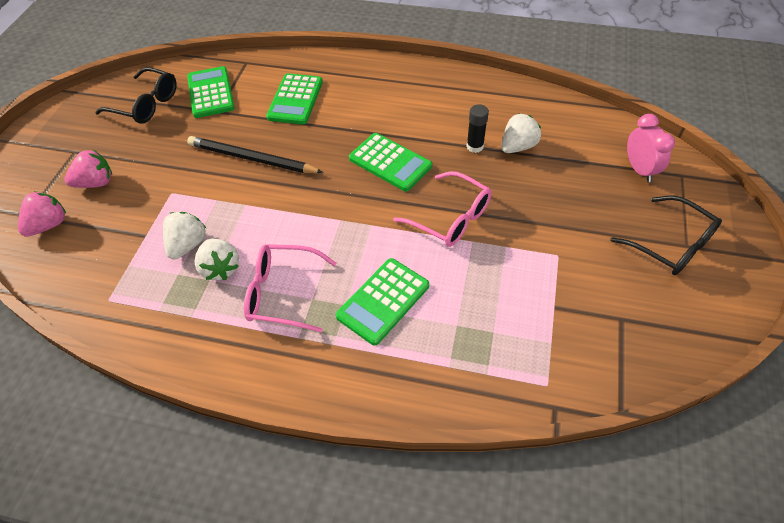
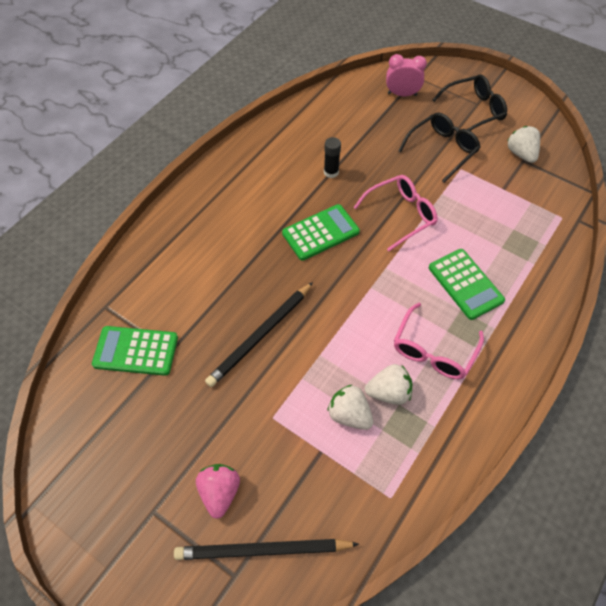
camera: 70 degrees left, 5 degrees up
pink strawberry [18,192,66,237] -> black pencil [174,539,359,560]
black glasses [95,67,177,124] -> black glasses moved to [398,113,481,183]
green calculator [266,73,323,124] -> none
white strawberry [501,113,541,153] -> white strawberry moved to [507,126,540,163]

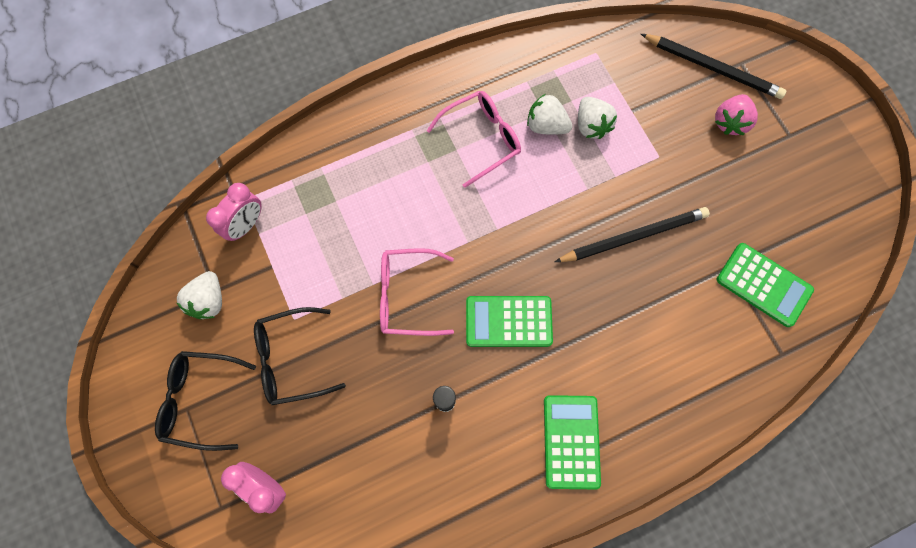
camera: 150 degrees left, 15 degrees up
green calculator [429,249,505,320] -> green calculator moved to [544,395,601,489]
none -> pink clock [206,183,262,241]

